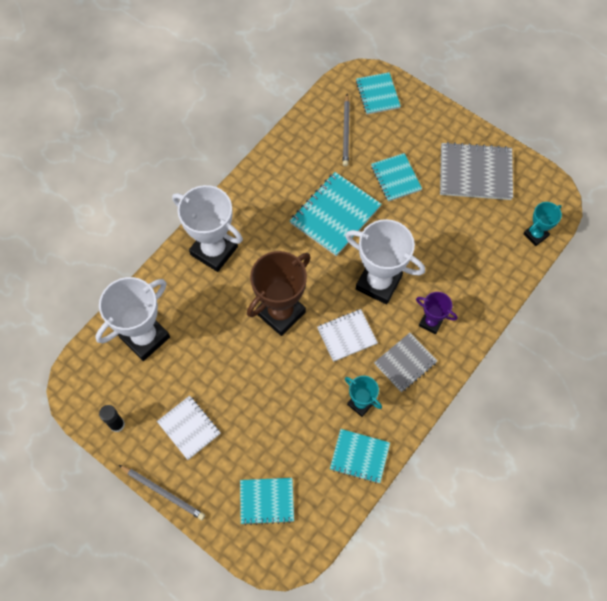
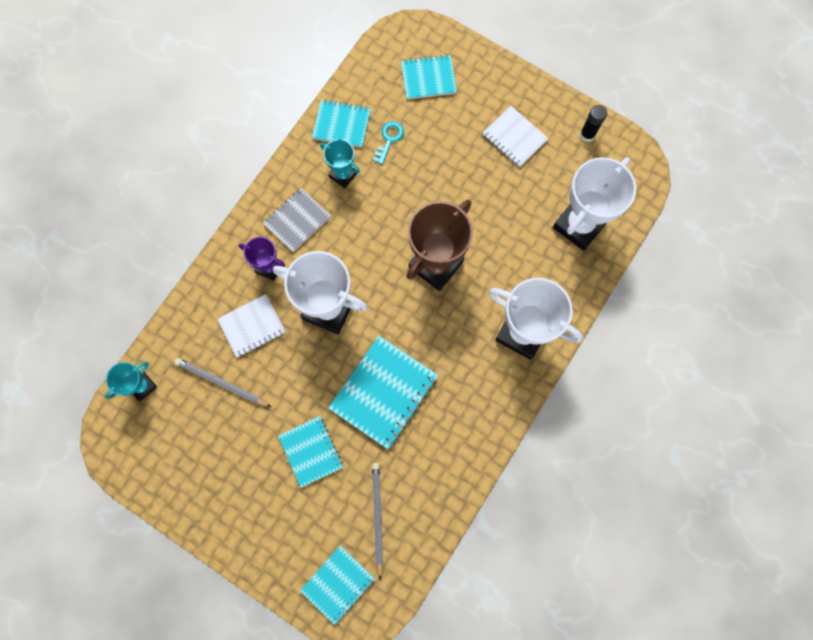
camera: 175 degrees right, 10 degrees up
grey pencil [119,465,205,520] -> grey pencil moved to [174,358,271,407]
white notebook [317,309,378,362] -> white notebook moved to [217,294,286,357]
turquoise notebook [356,72,401,114] -> turquoise notebook turned 60 degrees clockwise [300,545,375,625]
grey notebook [440,142,513,200] -> none
none -> turquoise key [373,121,404,165]

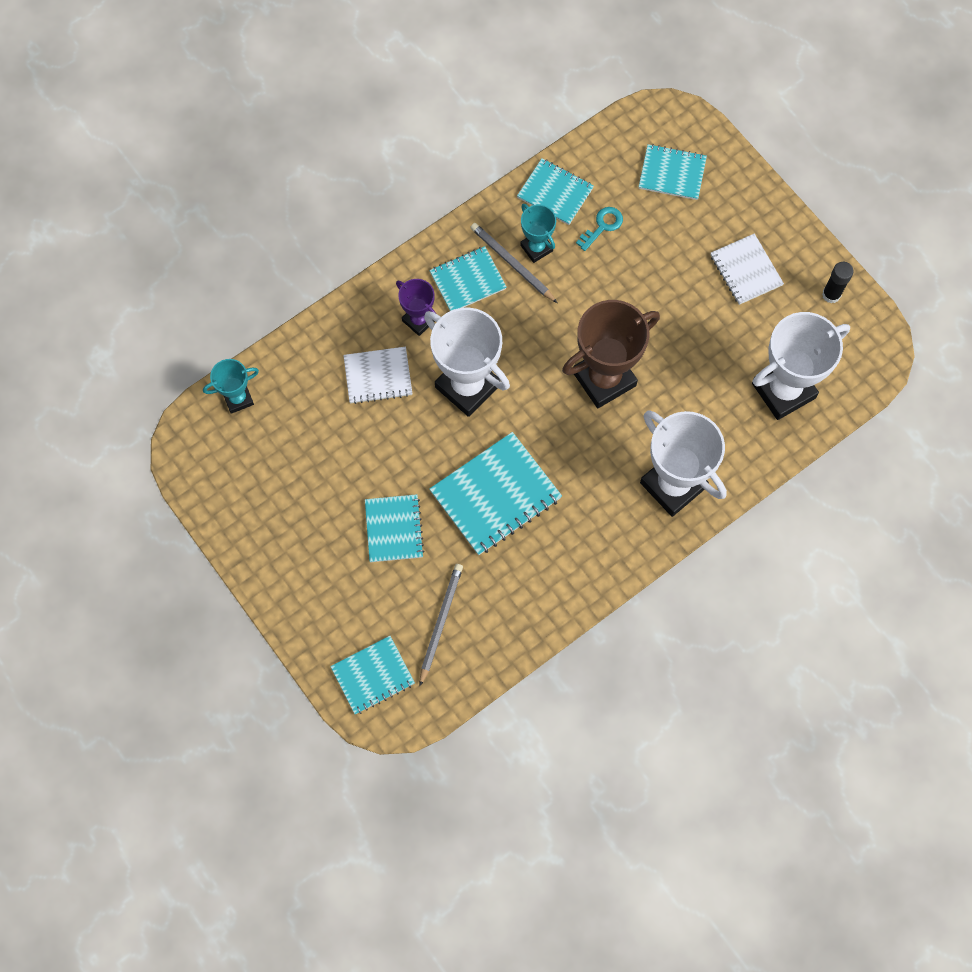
camera: 20 degrees right, 5 degrees down
grey pencil [174,358,271,407] -> grey pencil moved to [470,223,557,303]
grey notebook [263,188,331,252] -> turquoise notebook [429,246,507,311]

